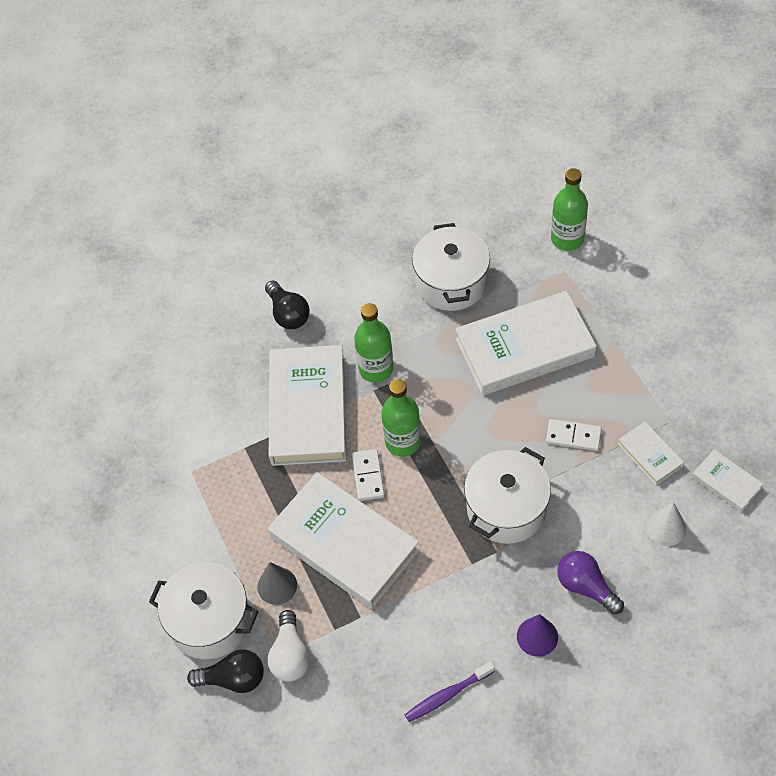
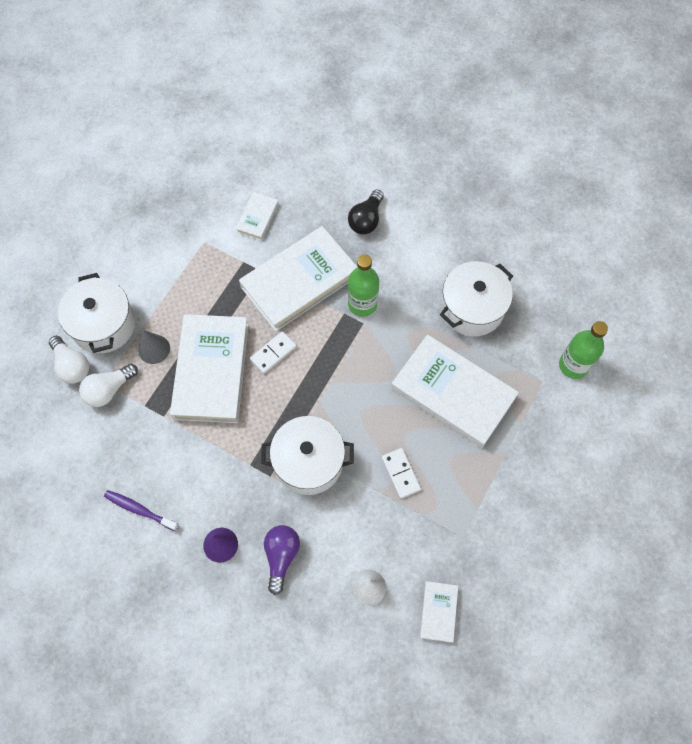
camera: 50 degrees right, 10 degrees up
black light bulb [187,649,264,693] -> white light bulb [49,336,89,384]
green bottle [382,379,421,457] -> none
white book [618,422,684,485] -> white book moved to [236,192,279,241]

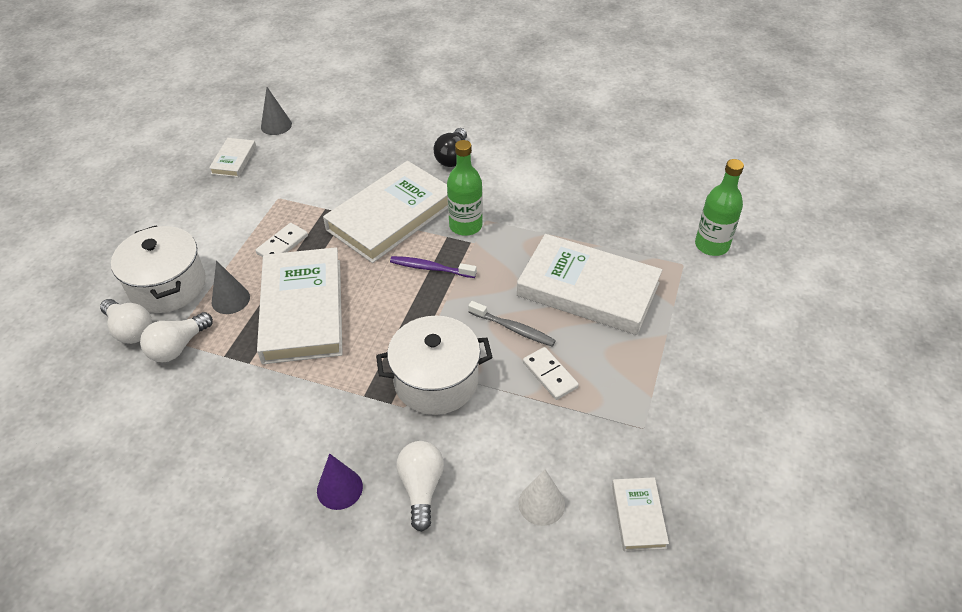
camera: 10 degrees left, 20 degrees down
purple toothbrush [104,490,179,531] -> purple toothbrush moved to [390,256,477,278]
white book [236,192,279,241] -> white book moved to [209,138,256,177]
white domino [250,331,297,374] -> white domino moved to [255,223,308,257]
purple light bulb [264,525,300,595] -> white light bulb [397,441,444,532]
white pot [440,261,513,336] -> none
none -> grey cone [261,87,292,135]
none -> grey toothbrush [468,301,556,346]

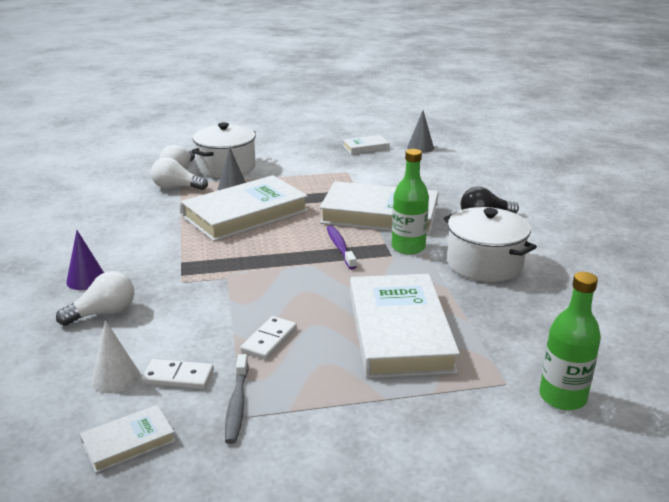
camera: 60 degrees right, 20 degrees down
white domino [255,223,308,257] -> white domino moved to [141,359,214,389]
white pot [376,316,493,415] -> white pot moved to [444,207,537,282]
grey toothbrush [468,301,556,346] -> grey toothbrush moved to [225,354,248,444]

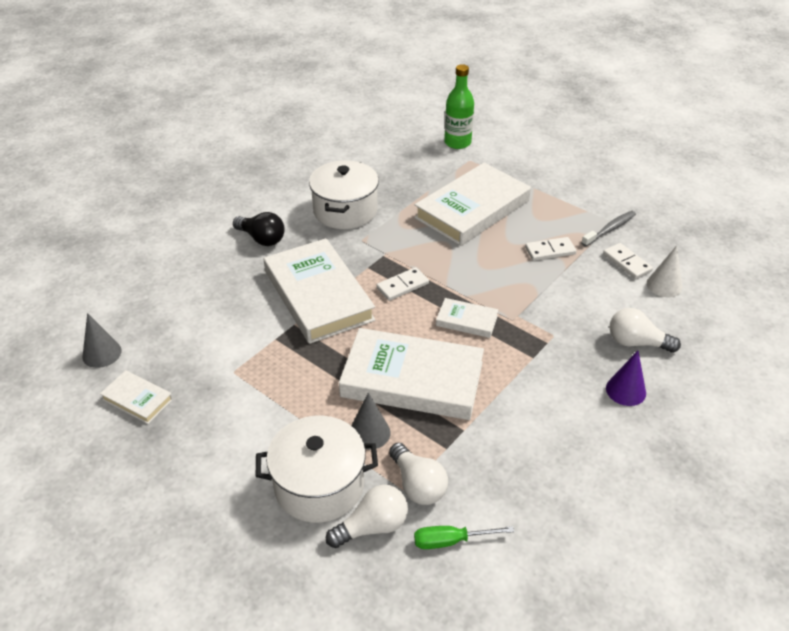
camera: 130 degrees left, 15 degrees up
white book [80,405,175,473] -> white book moved to [436,298,498,338]
purple toothbrush [327,225,357,269] -> white domino [376,267,429,301]
green bottle [392,149,429,255] -> none
none -> green screwdriver [414,526,514,549]

